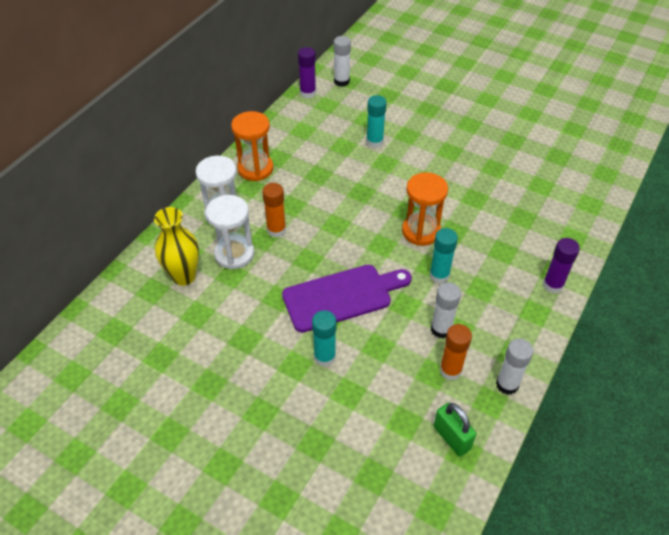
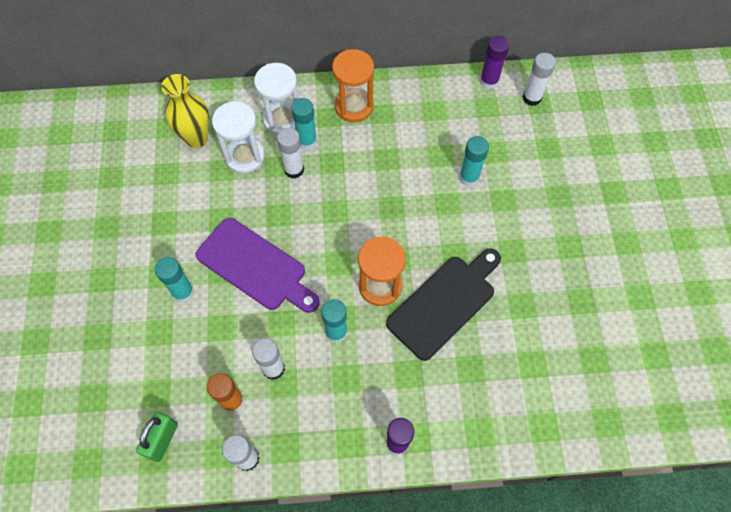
camera: 55 degrees right, 15 degrees up
orange glue stick [262,183,286,238] -> white glue stick [277,128,304,179]
none -> turquoise glue stick [291,98,317,150]
none -> black cutting board [386,248,501,361]

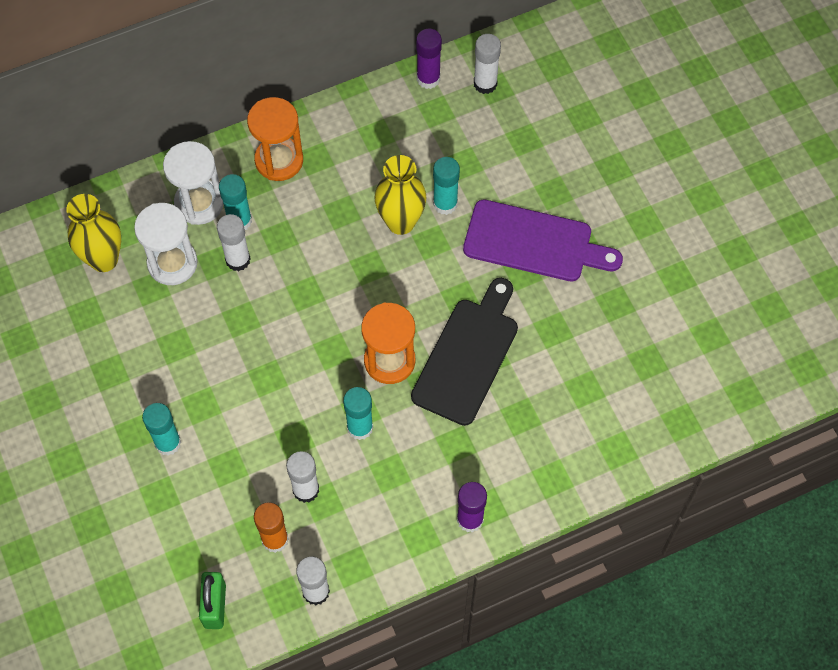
camera: 20 degrees left, 0 degrees up
purple cutting board [196,218,320,313] -> purple cutting board moved to [463,200,623,282]
none -> yellow vase [374,155,426,235]

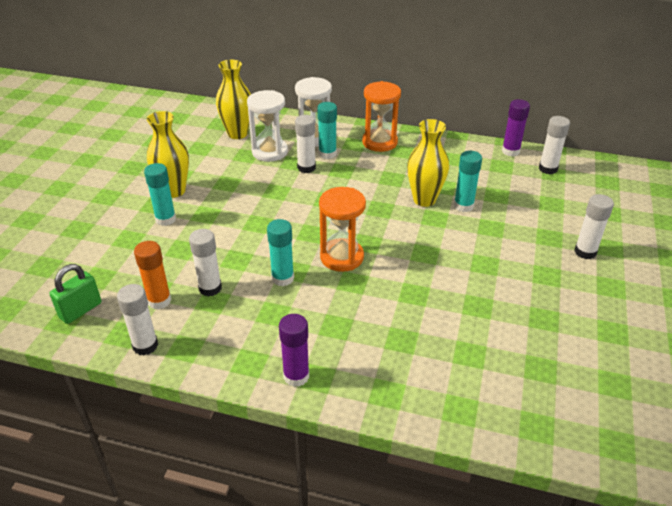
camera: 40 degrees right, 25 degrees down
black cutting board [411,278,518,426] -> none
purple cutting board [463,200,623,282] -> none
none -> yellow vase [147,111,189,198]
none -> white glue stick [574,194,614,259]

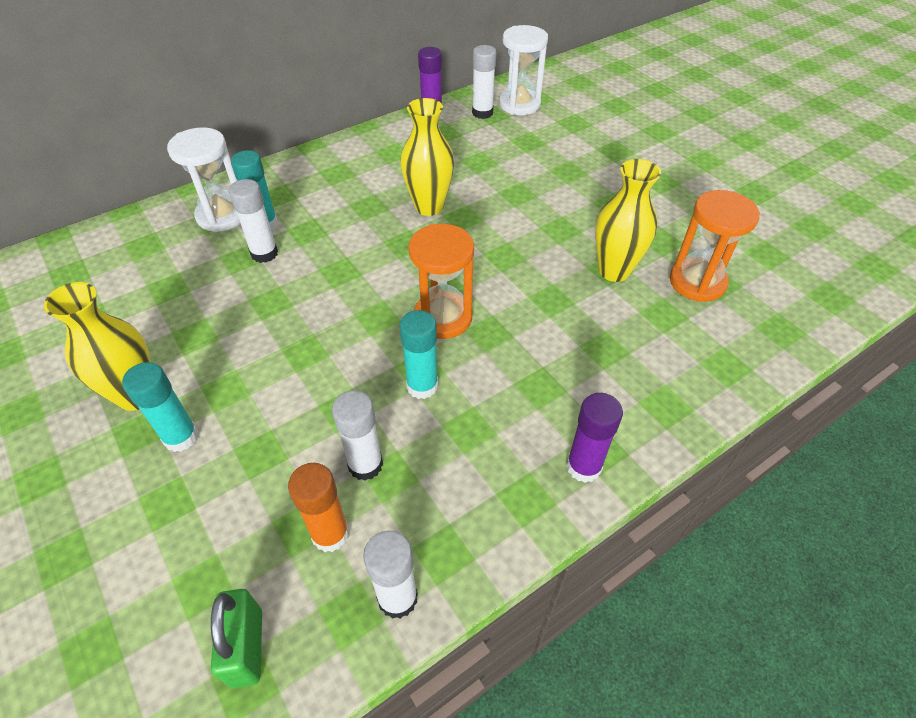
camera: 50 degrees left, 10 degrees up
yellow vase [216,60,251,139] -> yellow vase moved to [595,159,661,282]
white hourglass [247,90,288,162] -> white hourglass moved to [499,25,548,115]
orange hourglass [362,81,401,152] -> orange hourglass moved to [670,190,760,302]
turquoise glue stick [454,151,482,212] -> none
white glue stick [574,194,614,259] -> none

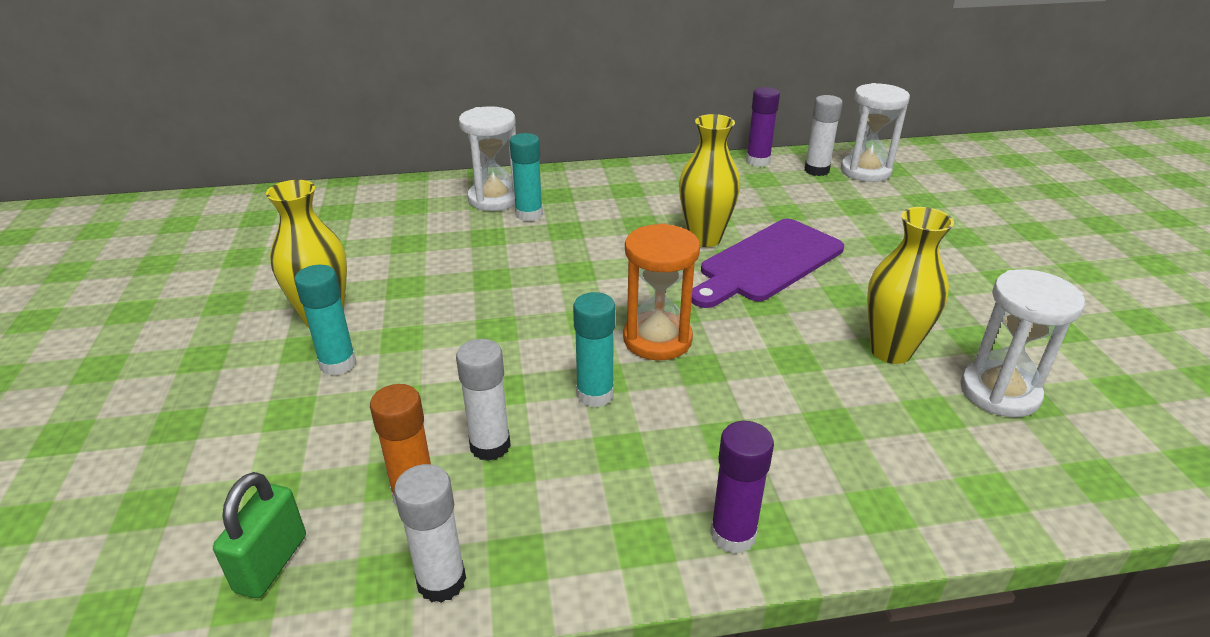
camera: 25 degrees right, 15 degrees down
white glue stick [229,179,278,263] -> none
orange hourglass [670,190,760,302] -> white hourglass [961,269,1085,417]
none -> purple cutting board [692,219,844,308]

